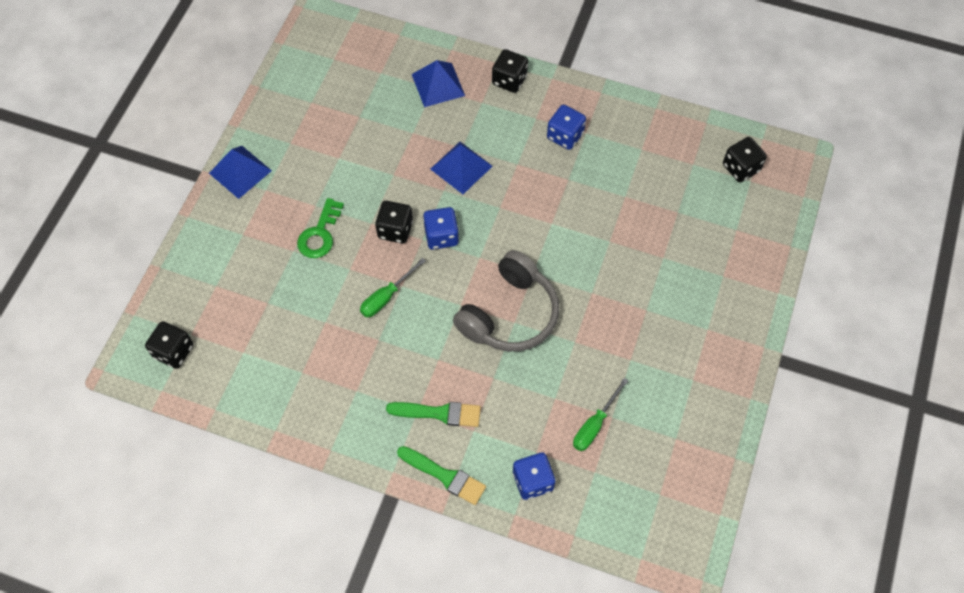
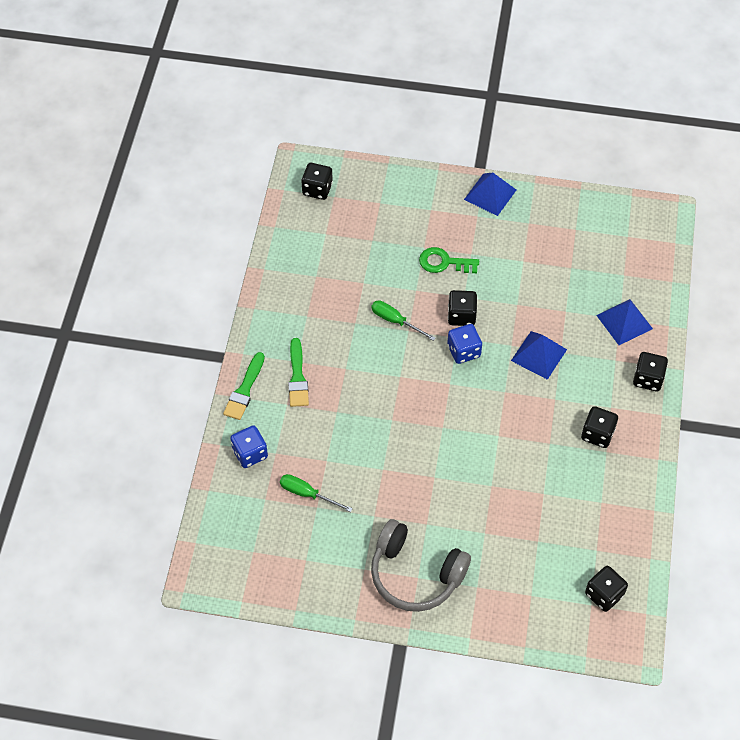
camera: 80 degrees right, 5 degrees down
grey headphones [453,250,559,352] -> grey headphones moved to [371,519,471,612]
blue dice [547,105,586,150] -> black dice [581,406,618,448]

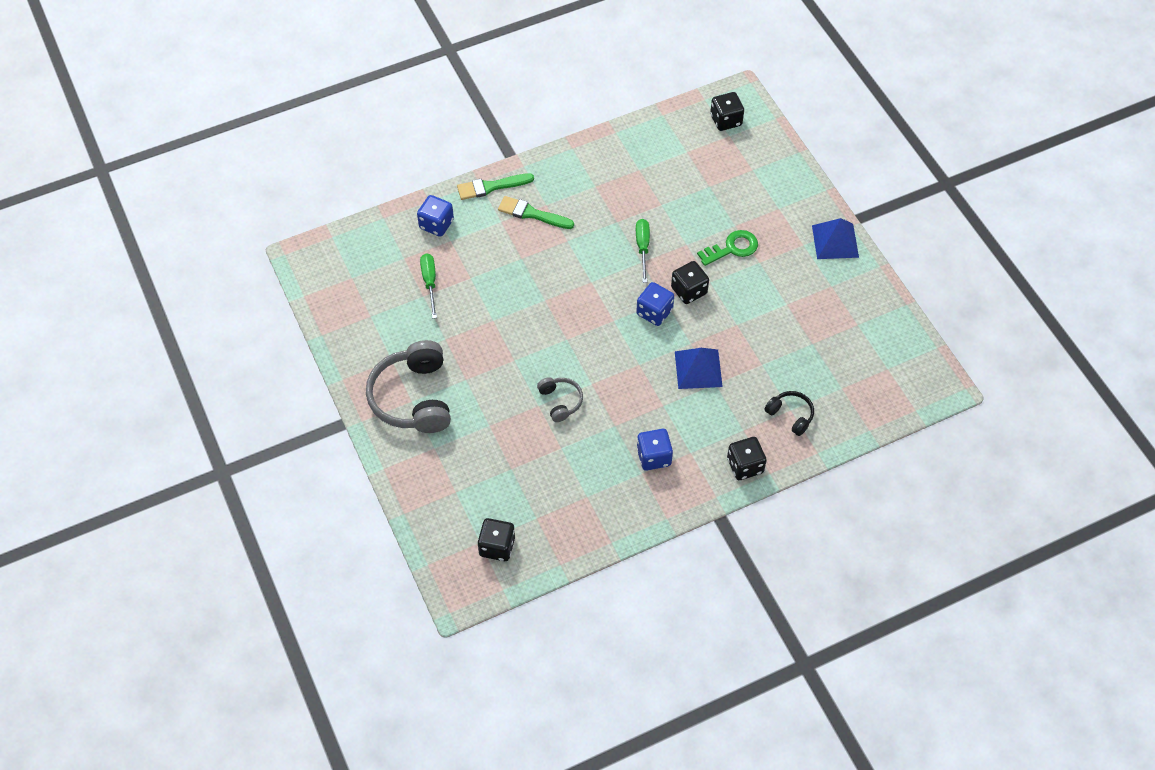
camera: 55 degrees right, 0 degrees up
green brush [288,338,309,407] -> green brush turned 60 degrees clockwise [498,196,574,229]
green key [419,247,479,273] -> green key turned 90 degrees clockwise [697,230,758,266]
black dice [581,406,618,448] -> blue dice [637,429,673,471]
blue pyramid [596,299,653,345] -> black headphones [764,391,814,436]
none -> grey headphones [537,377,583,422]

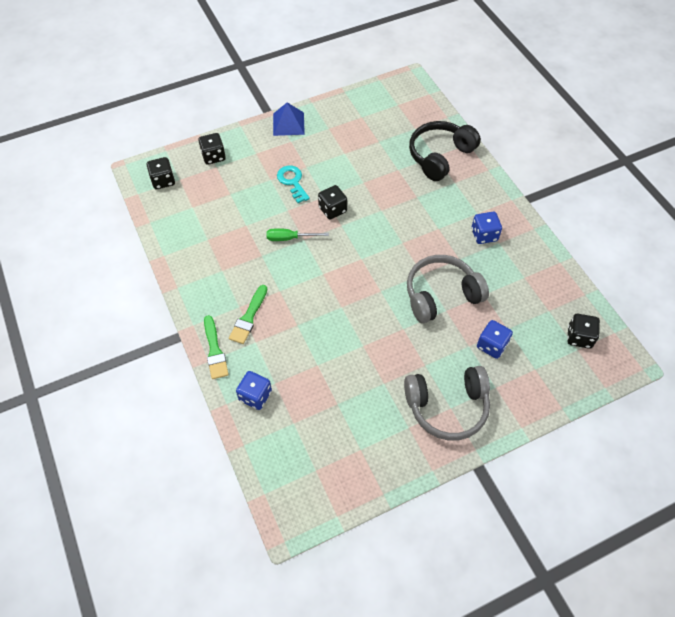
camera: 90 degrees left, 0 degrees up
green screwdriver [420,253,437,319] -> none
grey headphones [537,377,583,422] -> grey headphones [407,255,489,323], size x2.02
blue dice [636,282,674,326] -> blue dice moved to [477,320,513,359]
blue pyramid [675,348,723,389] -> none
green key [697,230,758,266] -> turquoise key [277,166,310,203]
black dice [727,437,767,480] -> black dice moved to [198,133,226,165]
black headphones [764,391,814,436] -> black headphones [409,121,481,181], size x2.02

